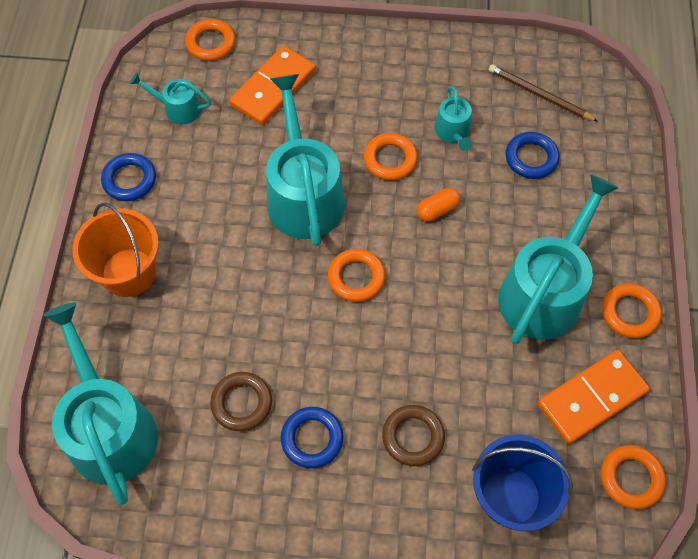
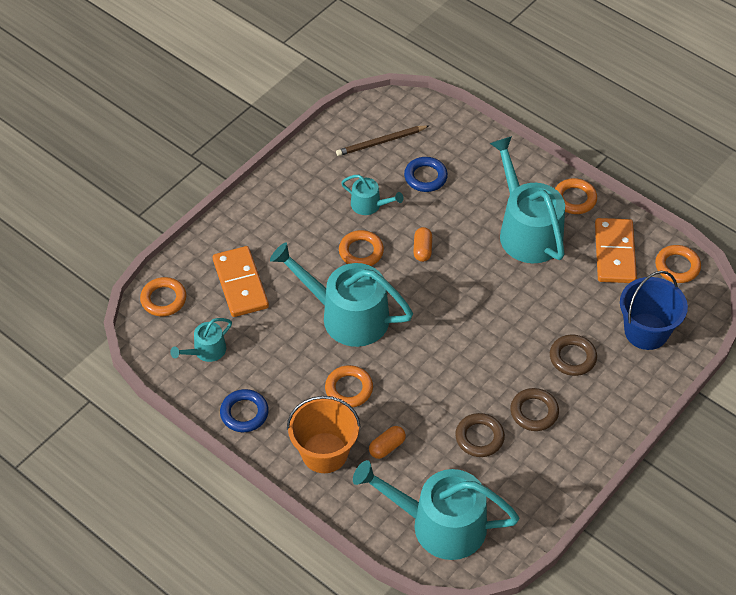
camera: 55 degrees left, 10 degrees down
blue ring [281,407,343,468] -> brown ring [510,388,559,431]
orange ring [328,249,385,302] -> orange ring moved to [325,365,373,408]
none -> orange capsule [369,426,406,459]

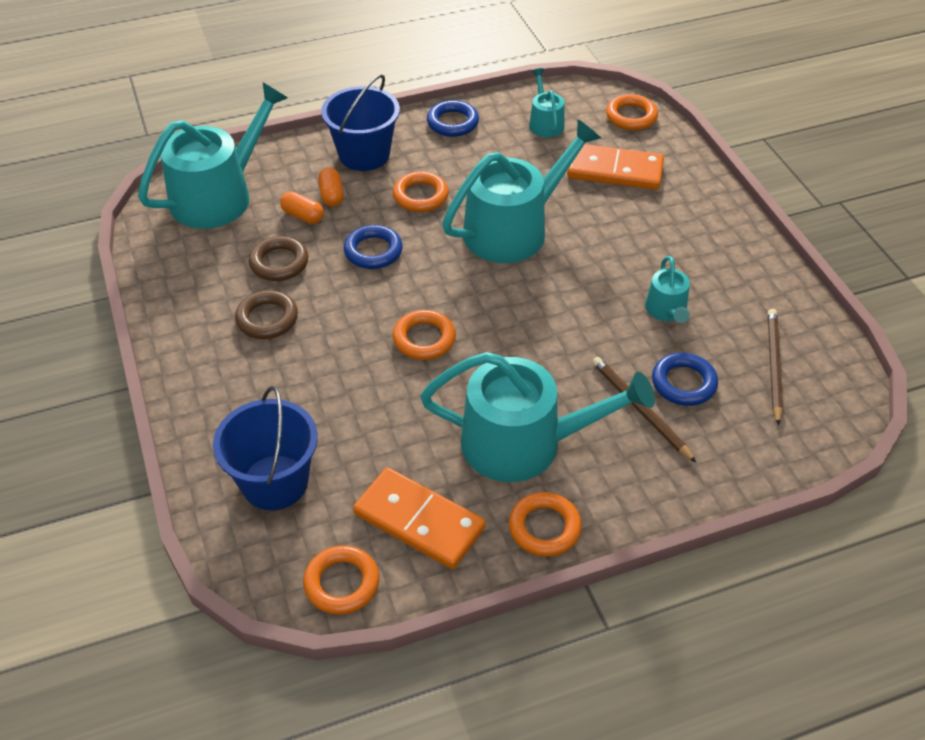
camera: 120 degrees right, 5 degrees down
orange bucket [287,396,361,473] -> blue bucket [321,74,400,171]
orange ring [339,230,384,266] -> orange ring moved to [393,310,456,360]
turquoise watering can [341,175,403,215] -> turquoise watering can turned 60 degrees counterclockwise [645,256,690,323]
orange capsule [413,227,432,262] -> orange capsule moved to [280,191,324,224]
brown ring [550,335,597,376] -> none
none -> blue ring [344,225,403,269]
none -> brown pencil [592,357,696,462]

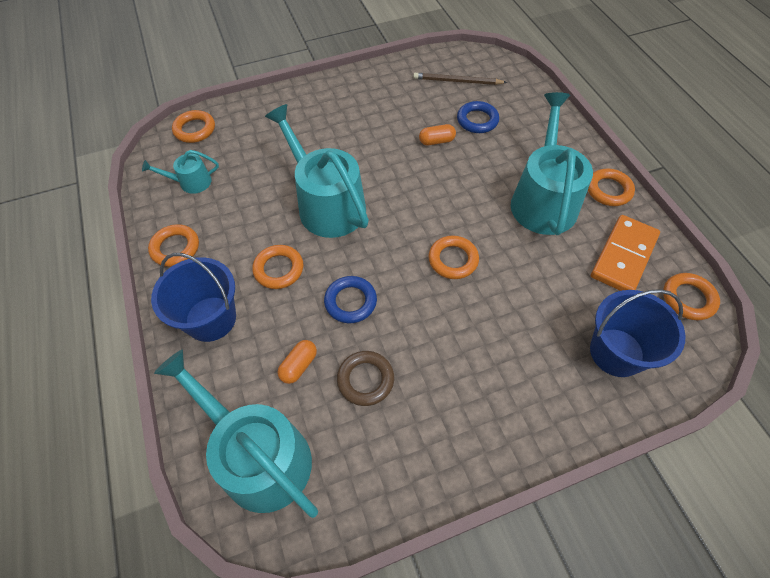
camera: 90 degrees left, 10 degrees up
brown ring [235,290,298,339] -> none
orange capsule [318,168,344,207] -> orange capsule moved to [419,124,456,145]
blue ring [427,100,479,137] -> orange ring [148,224,199,267]
orange domino [567,144,664,190] -> none
brown pencil [592,357,696,462] -> none
turquoise watering can [645,256,690,323] -> none

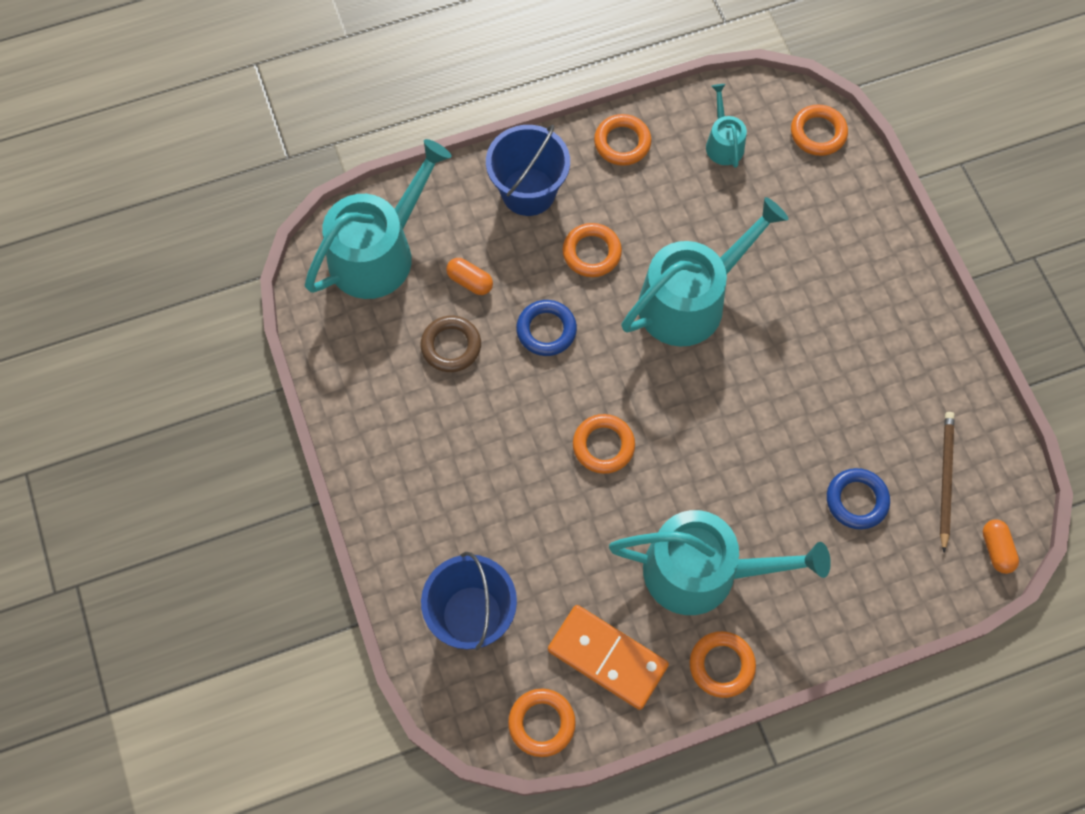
camera: 90 degrees right, 10 degrees up
orange capsule [419,124,456,145] -> orange capsule moved to [983,519,1019,574]

